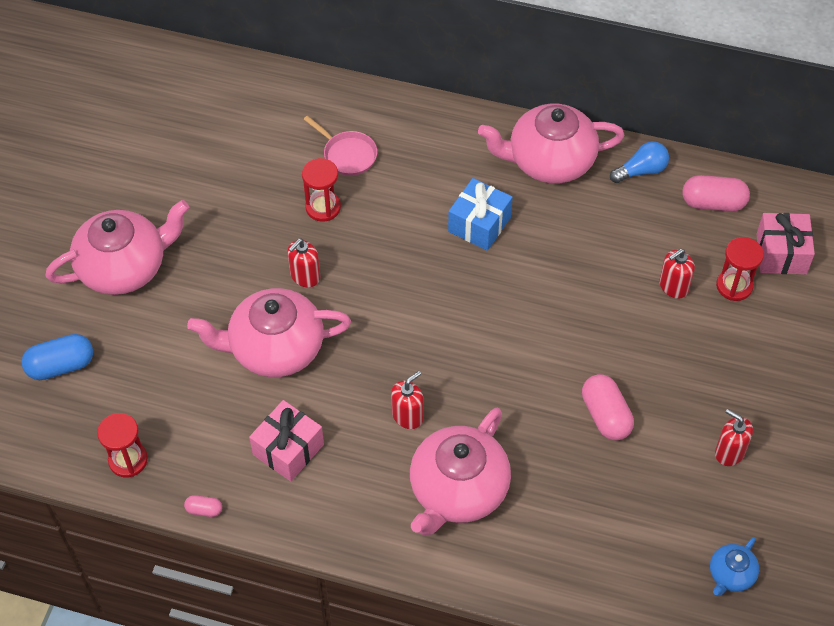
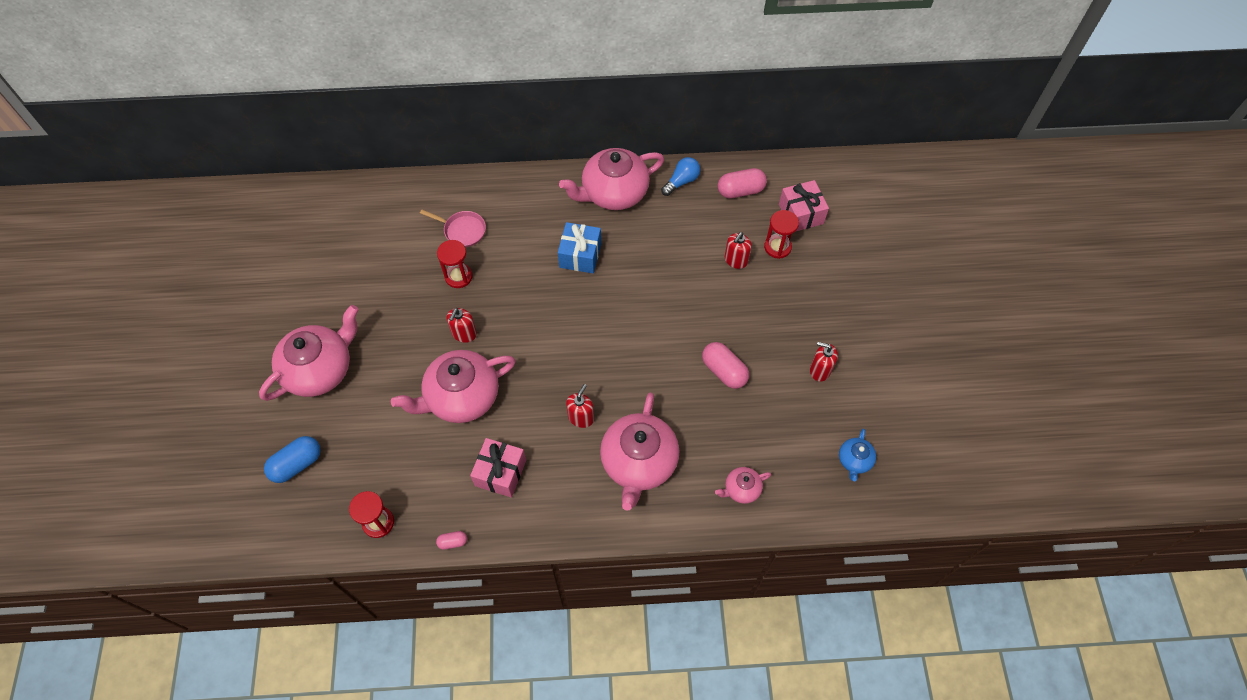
camera: 20 degrees left, 5 degrees up
none -> pink teapot [715,467,771,504]

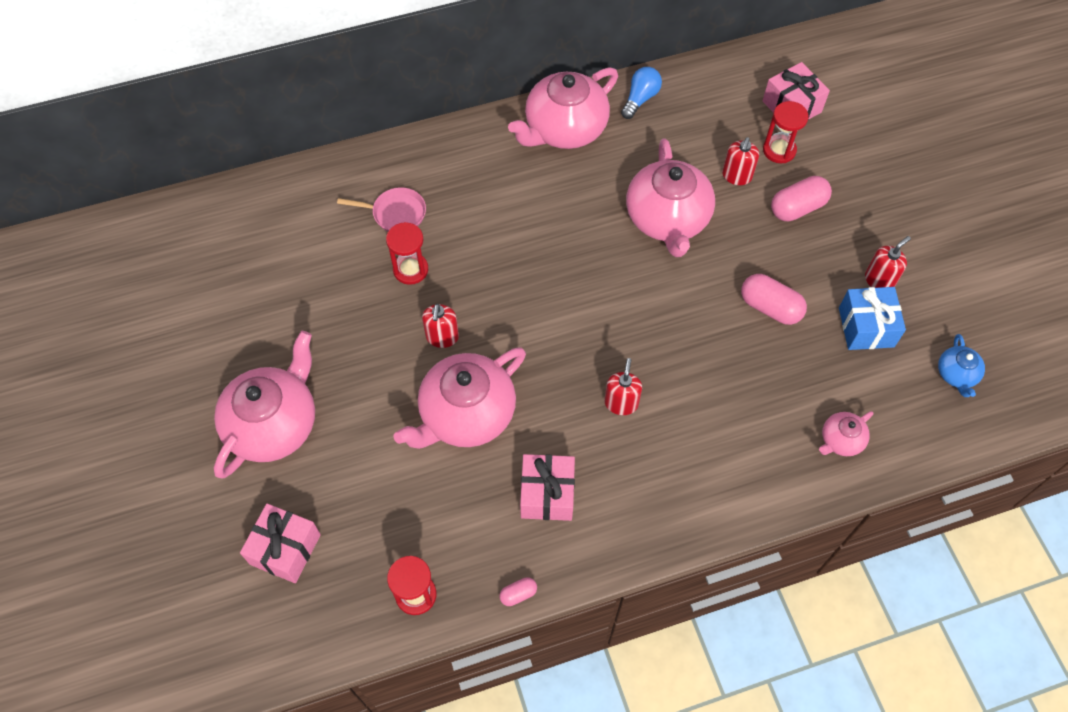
camera: 15 degrees left, 0 degrees up
blue capsule [264,436,321,483] -> pink gift [240,504,321,583]
blue gift [558,222,601,273] -> blue gift moved to [839,287,906,350]
pink teapot [600,393,679,511] -> pink teapot moved to [626,138,715,257]
pink capsule [718,168,767,198] -> pink capsule moved to [771,176,832,221]
red soap dispenser [810,342,838,382] -> red soap dispenser turned 135 degrees clockwise [865,236,911,288]

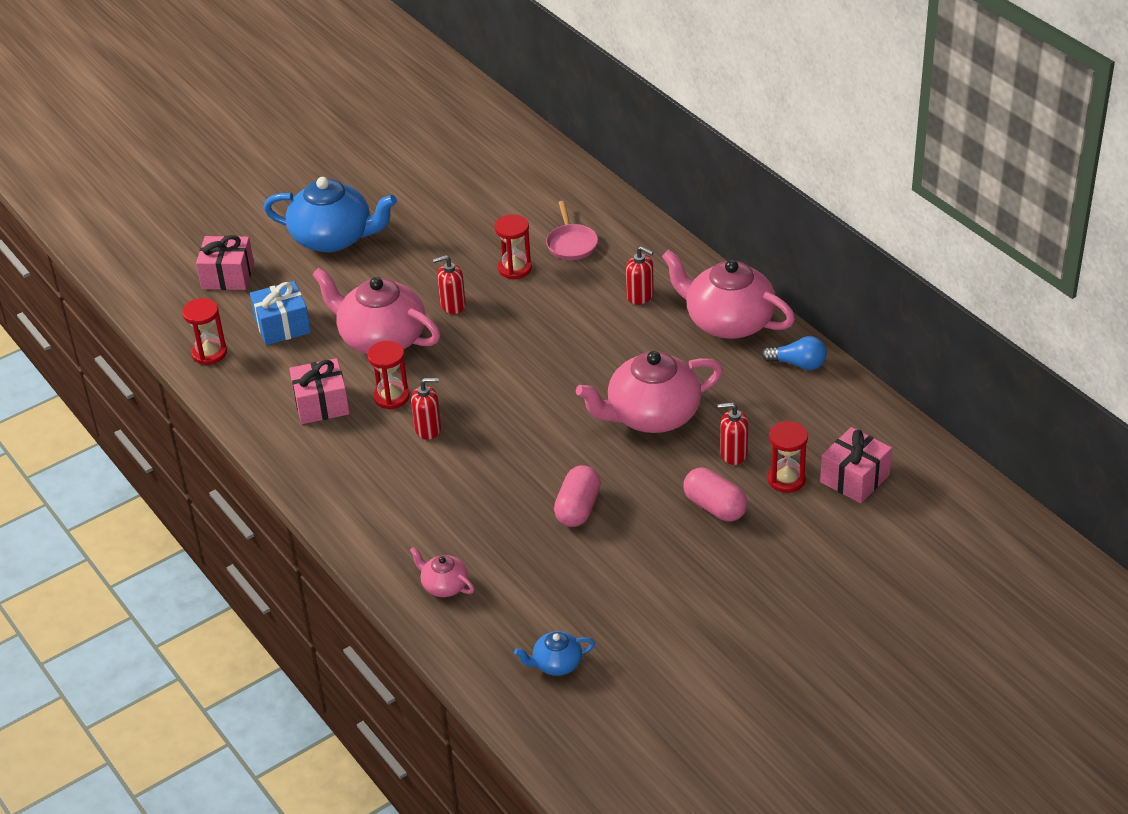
camera: 75 degrees right, 20 degrees down
pink teapot [214,331,315,479] -> blue teapot [264,177,397,252]
pink capsule [499,577,537,606] -> none
blue gift [839,287,906,350] -> blue gift moved to [250,281,311,345]
red soap dispenser [865,236,911,288] -> red soap dispenser moved to [626,246,654,305]
none -> red hourglass [367,341,410,409]

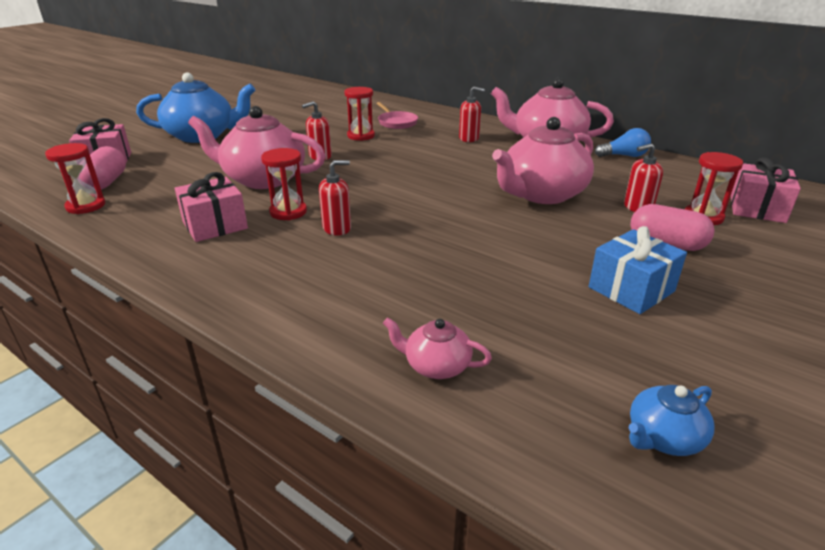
camera: 20 degrees left, 10 degrees down
blue gift [250,281,311,345] -> blue gift moved to [589,226,687,314]
pink capsule [554,465,601,527] -> pink capsule moved to [79,146,126,190]

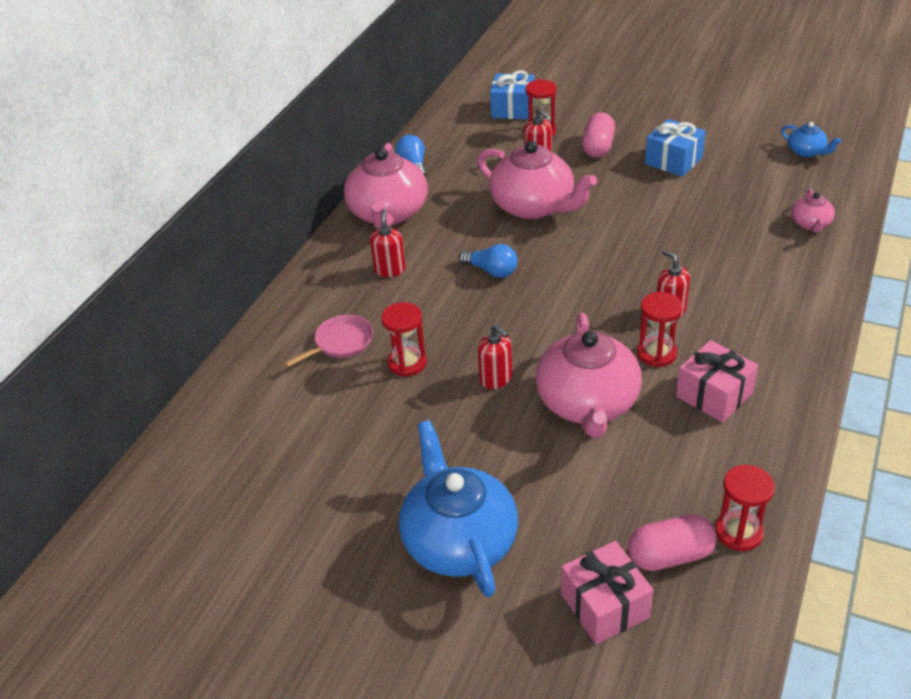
camera: 100 degrees left, 10 degrees up
pink gift [731,157,801,223] -> blue gift [490,70,534,119]
none -> blue light bulb [459,244,518,278]

